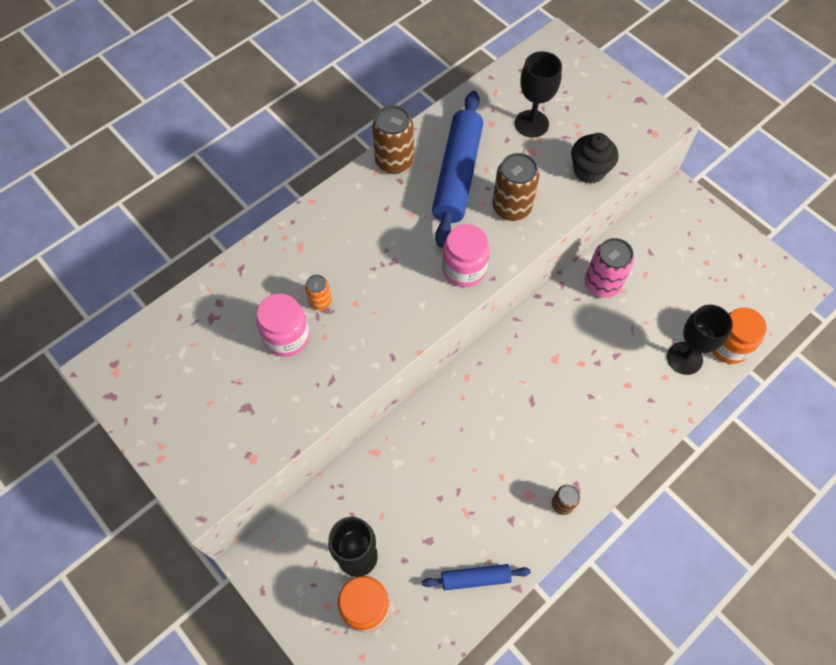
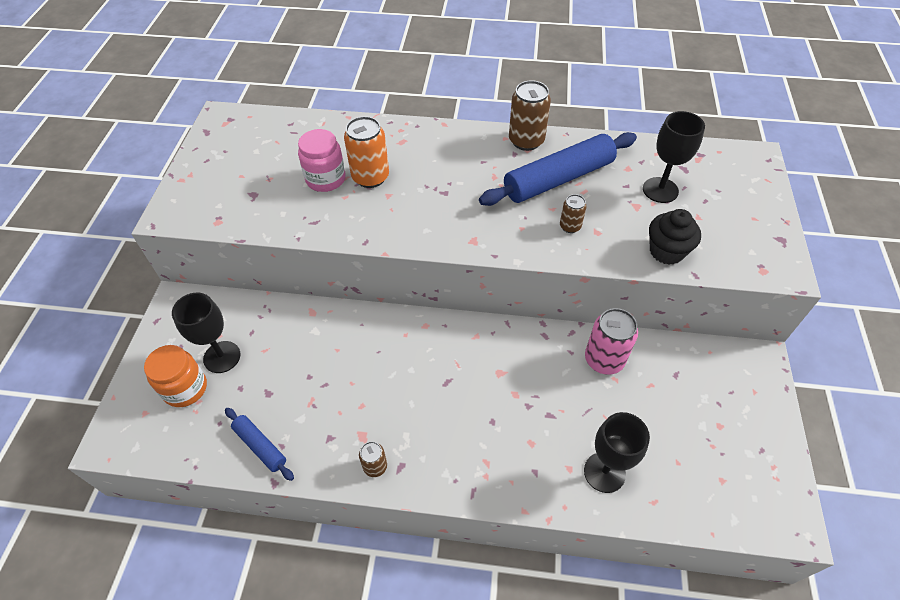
camera: 50 degrees right, 10 degrees down
orange can [305,275,332,310] -> orange can [344,116,389,188], size x1.85
pink jar [442,224,490,287] -> none
brown can [492,153,539,221] -> brown can [560,194,587,233], size x0.54
orange jar [712,308,767,364] -> none

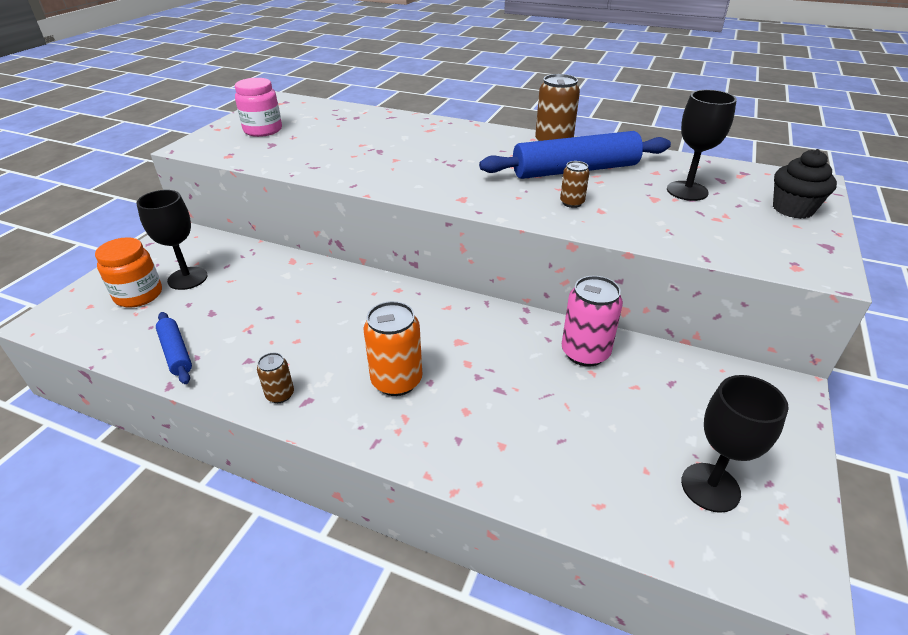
camera: 15 degrees right, 15 degrees down
pink jar [298,129,346,192] -> pink jar moved to [235,78,282,137]
orange can [344,116,389,188] -> orange can moved to [364,301,422,396]
black goblet [584,412,650,493] -> black goblet moved to [681,375,789,513]
black cupcake [649,209,701,265] -> black cupcake moved to [773,149,837,219]

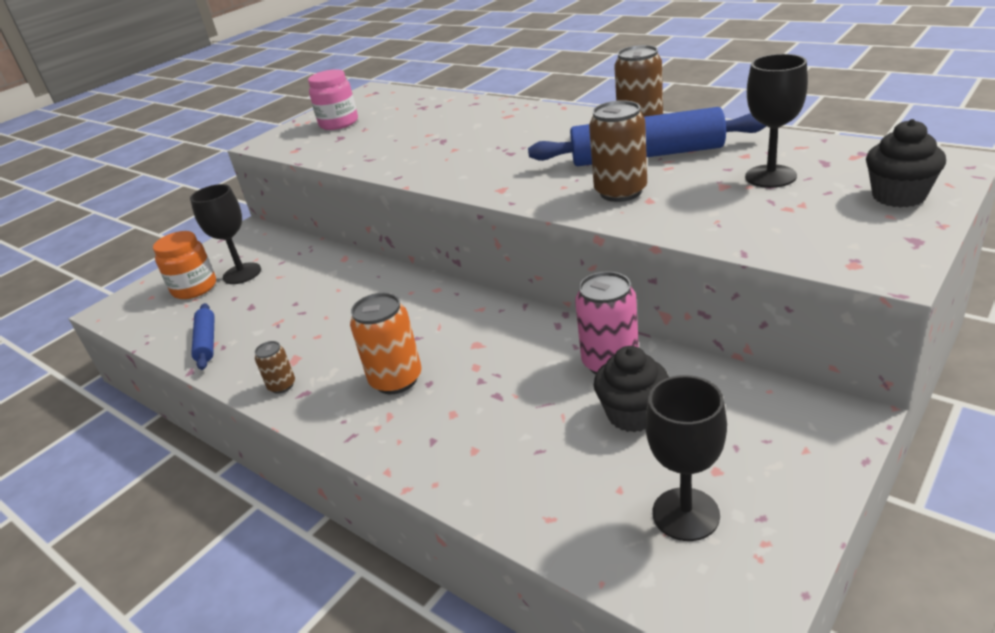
camera: 20 degrees right, 5 degrees down
brown can [560,161,590,208] -> brown can [589,100,647,202], size x1.85
none -> black cupcake [594,346,669,432]

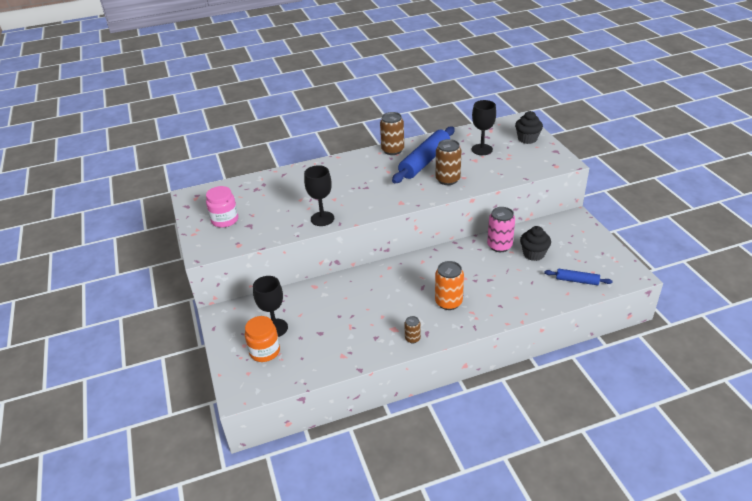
camera: 60 degrees left, 5 degrees up
blue rolling pin [191,303,215,370] -> blue rolling pin moved to [544,269,613,285]
black goblet [646,375,727,541] -> black goblet moved to [304,165,334,226]

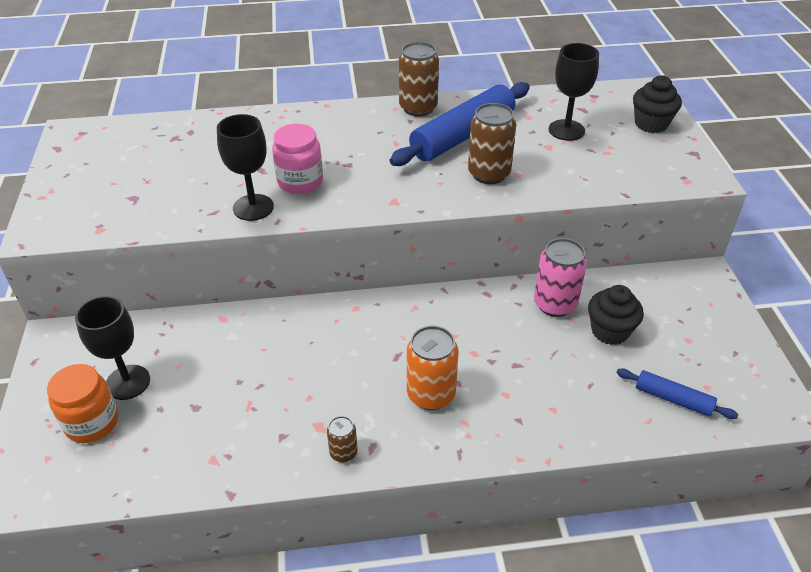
camera: 10 degrees right, 5 degrees up
pink jar [206,186,238,228] -> pink jar moved to [272,124,323,194]

